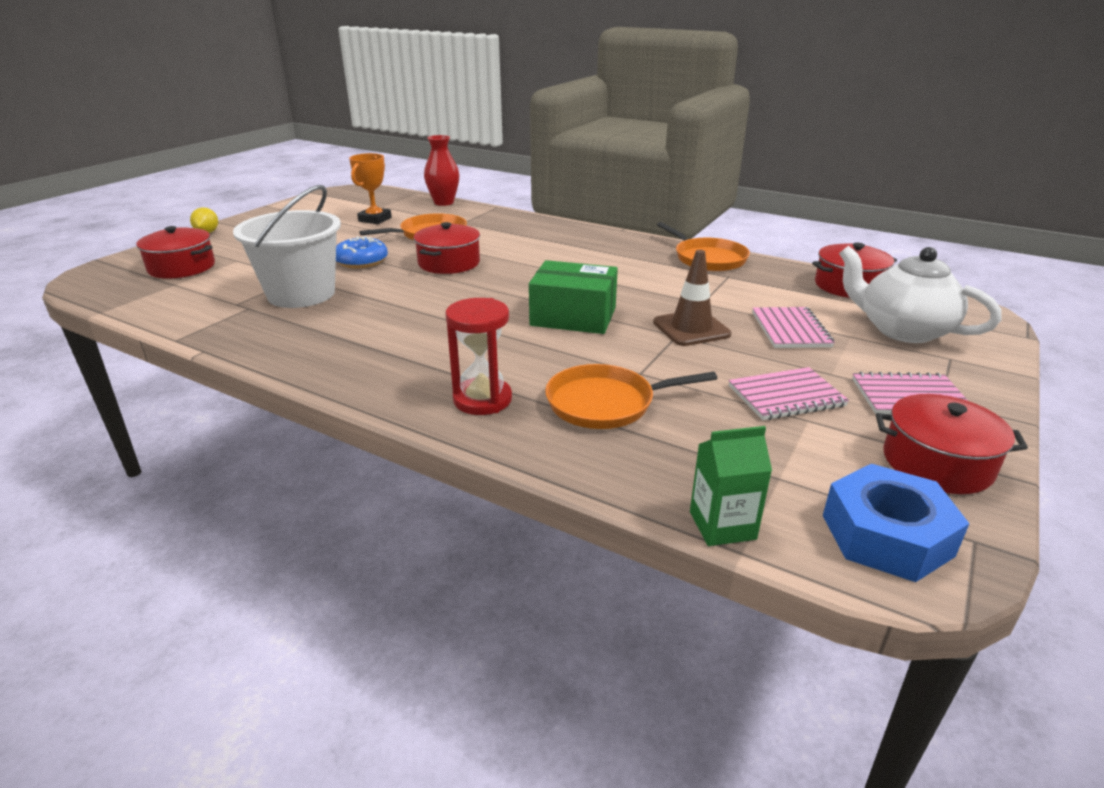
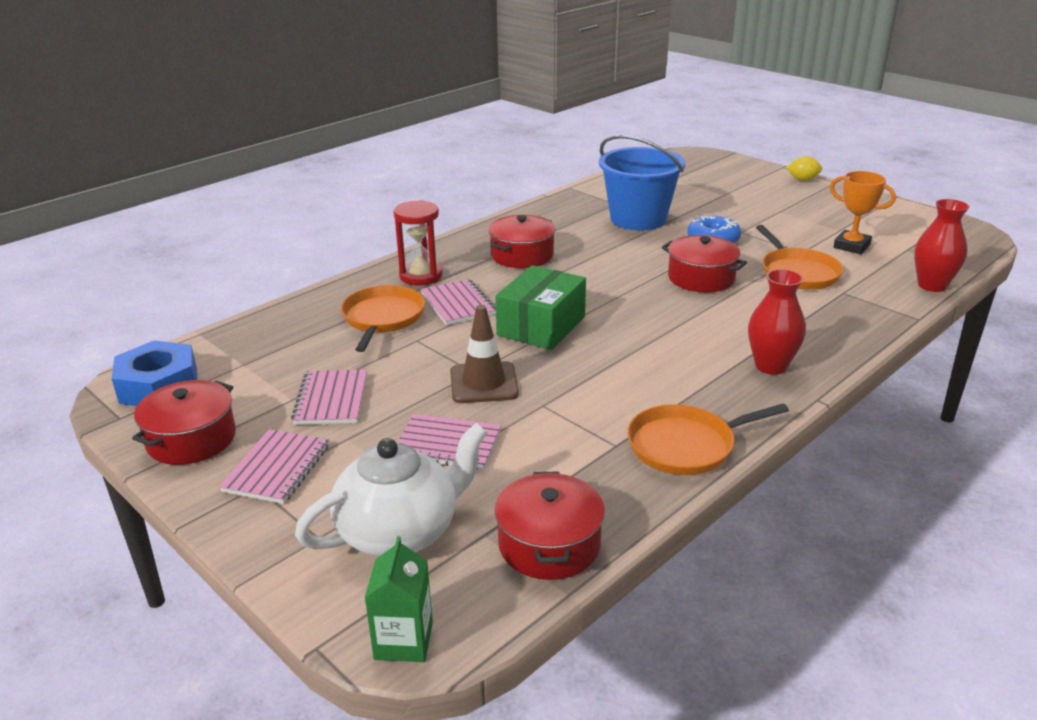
camera: 105 degrees right, 0 degrees up
red pot [136,226,215,279] -> red pot moved to [488,215,556,268]
white bucket [233,185,341,308] -> blue bucket [599,135,685,230]
green carton [690,426,772,546] -> green carton moved to [365,536,433,662]
none -> pink notebook [421,279,496,325]
none -> red vase [748,269,806,375]

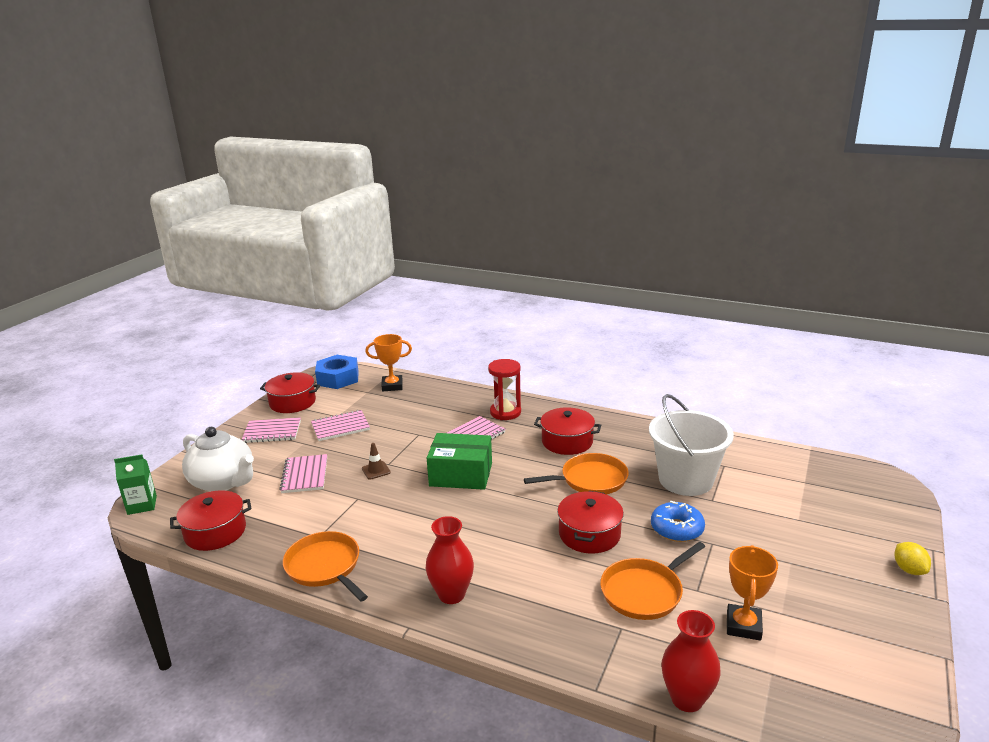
camera: 70 degrees right, 5 degrees down
orange pan [341,285,425,352] -> orange pan moved to [524,453,629,494]
brown traffic cone [450,305,519,403] -> brown traffic cone [362,443,391,480], size x0.55
blue bucket [599,135,685,230] -> white bucket [649,394,734,496]
none -> orange trophy [366,334,412,391]

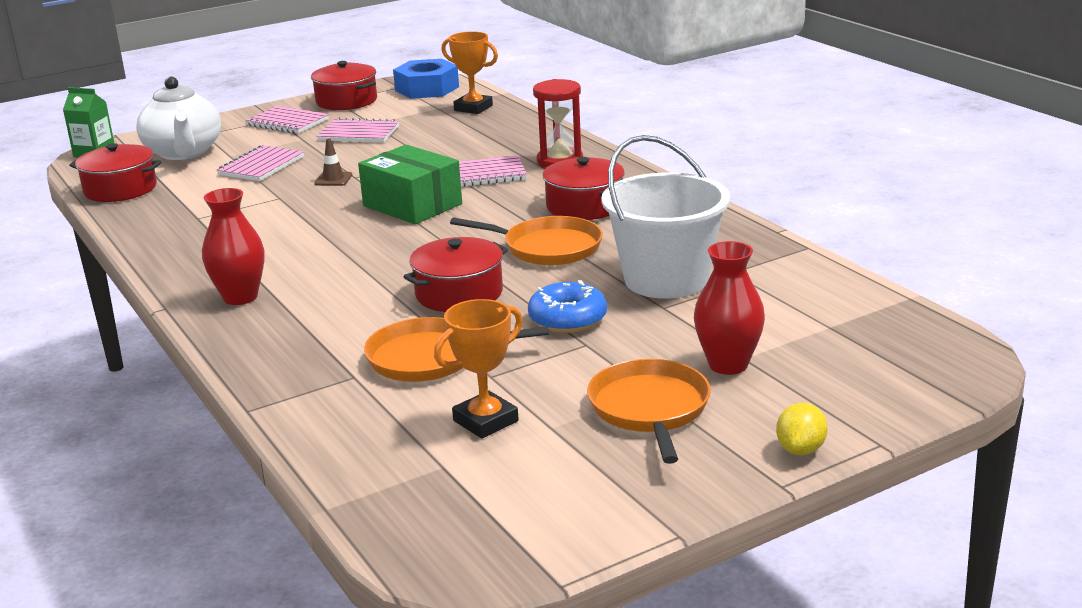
camera: 35 degrees right, 0 degrees up
orange pan [283,531,368,602] -> orange pan moved to [587,359,711,464]
red vase [662,610,721,712] -> red vase moved to [694,241,765,375]

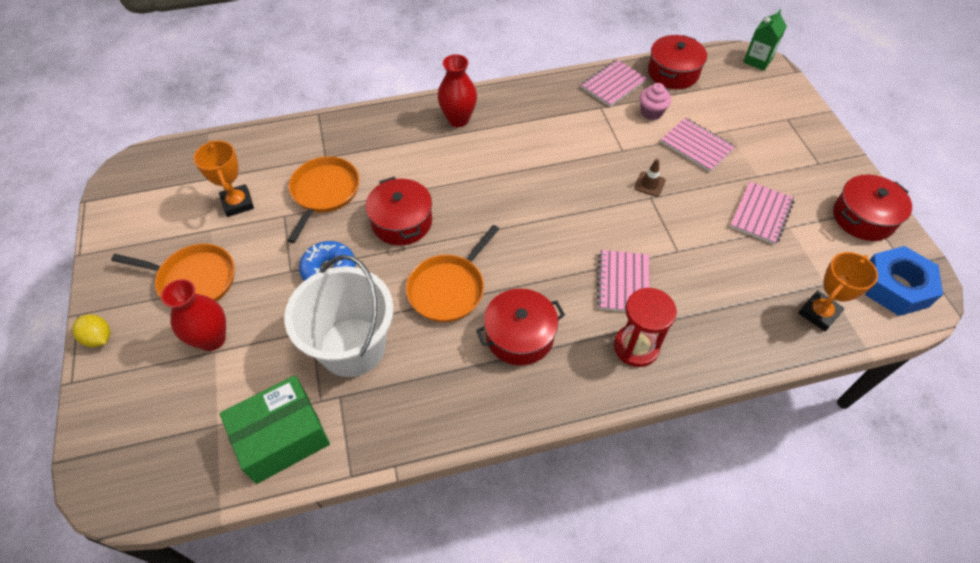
camera: 105 degrees right, 30 degrees up
white teapot [136,77,221,160] -> none
pink notebook [245,106,329,134] -> pink notebook moved to [581,60,647,107]
green box [358,145,462,224] -> green box moved to [220,376,330,484]
none -> pink cupcake [640,83,671,120]

